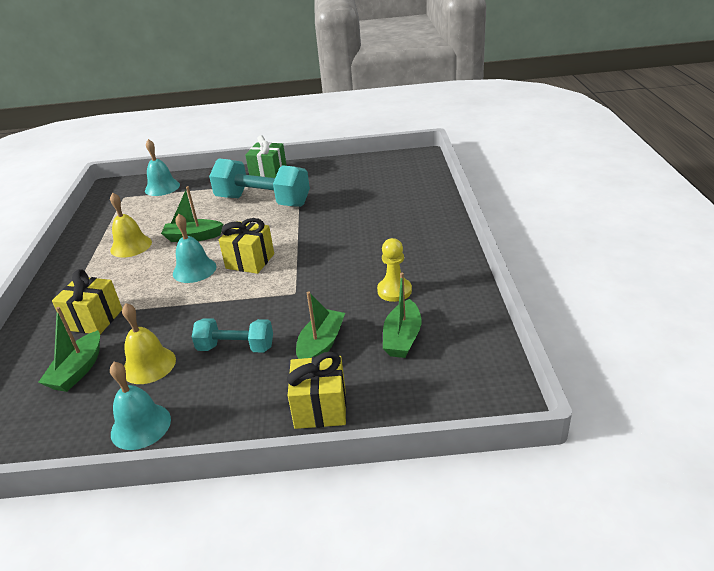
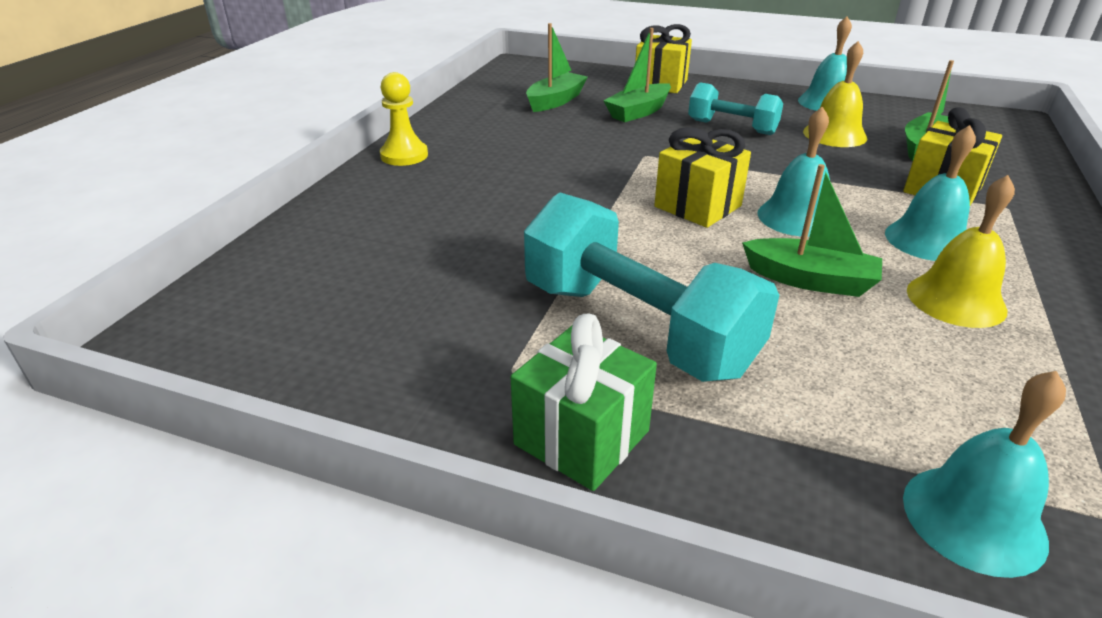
camera: 160 degrees left, 0 degrees up
yellow pawn [377,238,412,302] -> yellow pawn moved to [380,72,428,166]
none -> turquoise bell [885,125,976,261]

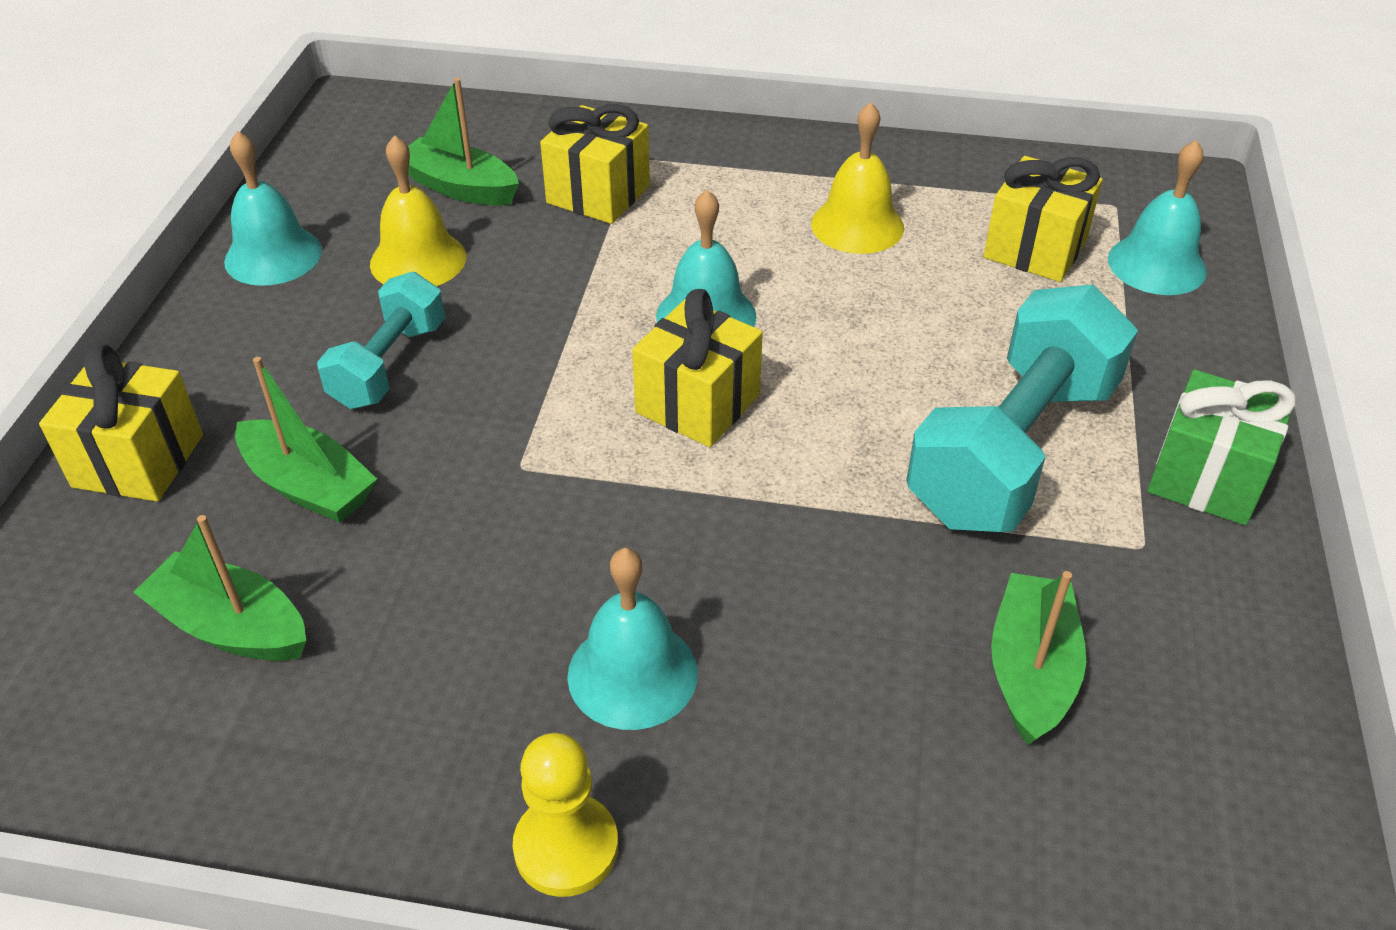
camera: 100 degrees left, 10 degrees up
green boat [742,164,882,297] -> green boat moved to [991,571,1086,745]
turquoise bell [885,125,976,261] -> turquoise bell moved to [567,548,698,730]
none -> yellow gift [984,156,1103,282]

